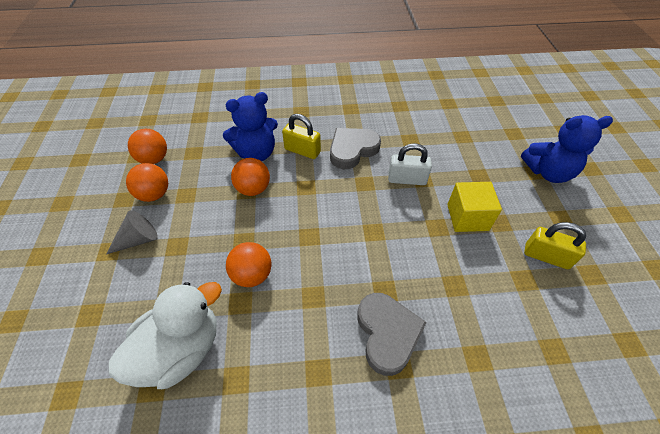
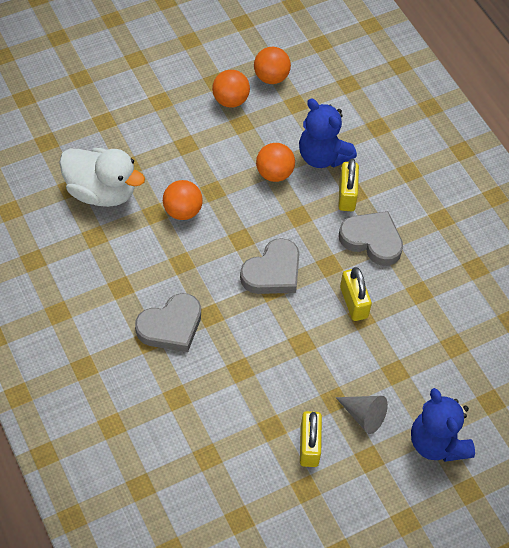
camera: 65 degrees right, 5 degrees up
grey cone [106,210,158,255] -> grey cone moved to [336,396,388,434]
white padlock [388,143,432,185] -> yellow padlock [340,267,372,321]
yellow cube [447,182,502,232] -> none
none -> grey heart [240,238,299,294]

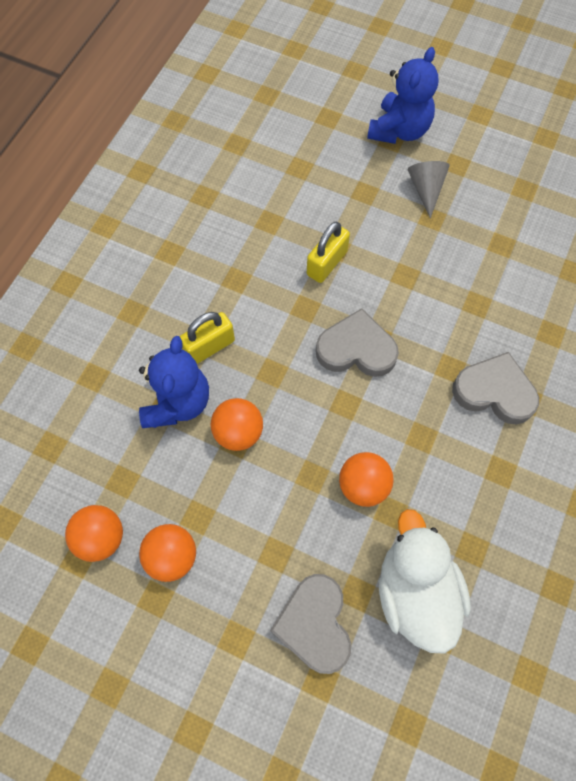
camera: 125 degrees left, 10 degrees up
yellow padlock [300,411,322,467] -> none
grey heart [339,211,403,266] -> grey heart moved to [270,574,351,674]

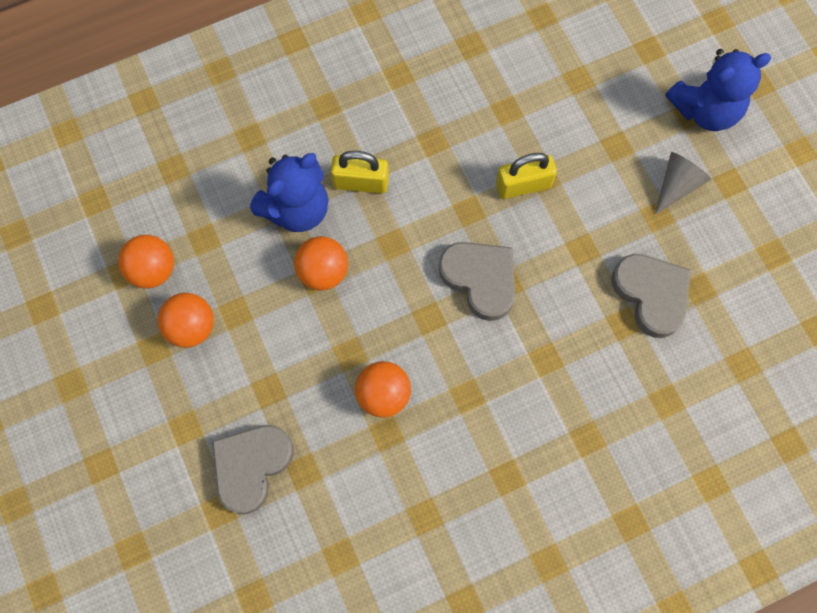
camera: 40 degrees right, 5 degrees up
white duck [379,509,471,654] -> none
grey heart [452,352,539,425] -> grey heart moved to [611,254,691,338]

